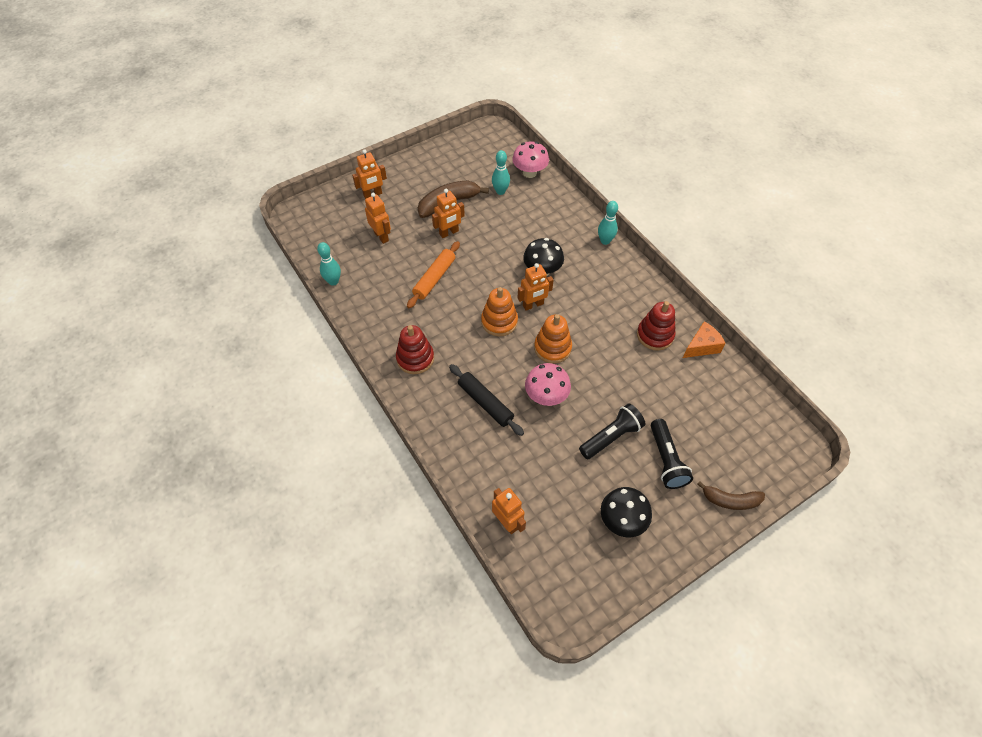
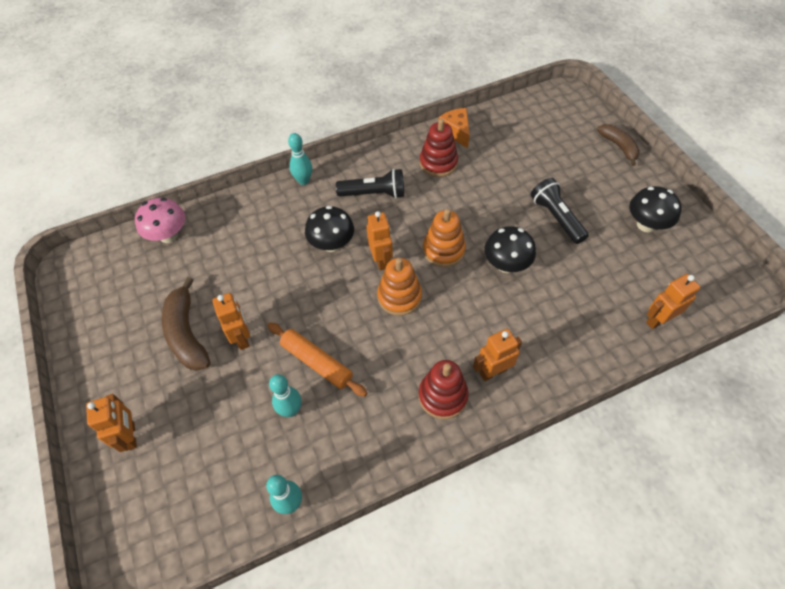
camera: 80 degrees left, 0 degrees up
orange robot [365,193,391,244] -> orange robot moved to [473,329,522,381]
black rolling pin [449,364,524,436] -> none
turquoise bowling pin [492,150,510,195] -> turquoise bowling pin moved to [269,374,302,417]
pink mushroom [525,363,571,406] -> black mushroom [484,226,536,273]
black flashlight [651,419,693,489] -> black flashlight moved to [336,169,404,199]
brown banana [697,481,765,510] -> brown banana turned 45 degrees counterclockwise [597,124,640,166]

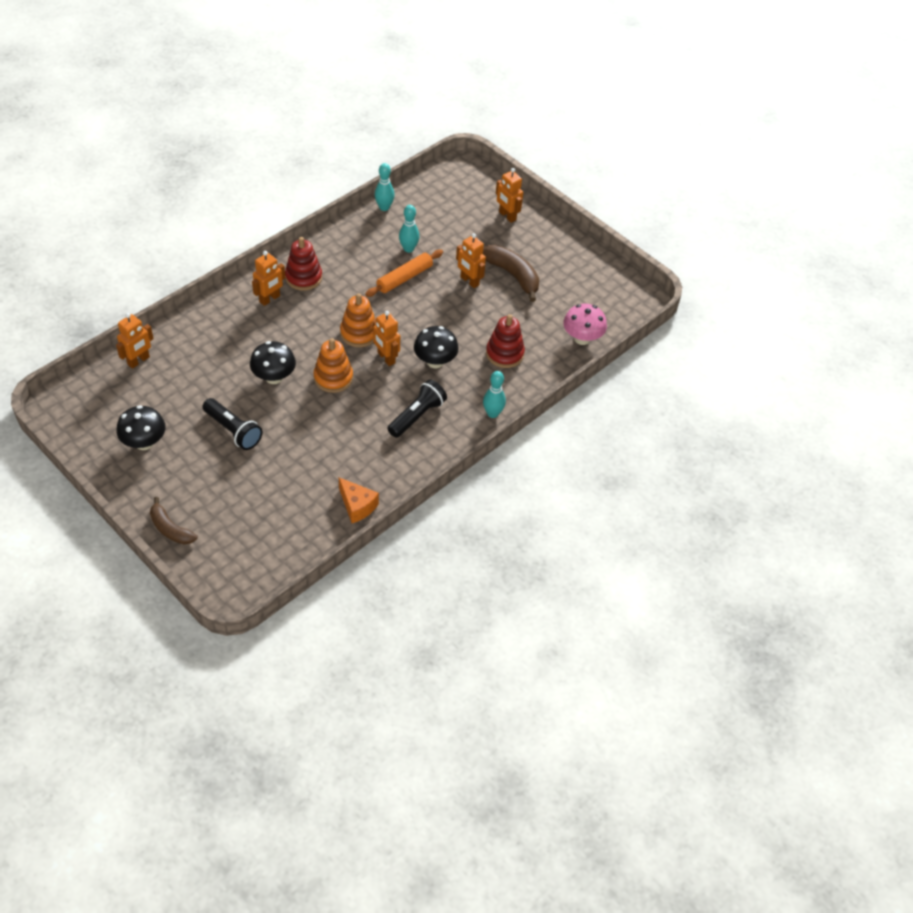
camera: 155 degrees right, 5 degrees down
orange rolling pin [267,322,367,397] -> orange rolling pin turned 60 degrees counterclockwise [365,250,443,297]
black flashlight [336,169,404,199] -> black flashlight turned 150 degrees clockwise [387,379,447,438]
red stacking toy [420,119,458,177] -> red stacking toy moved to [486,314,525,368]

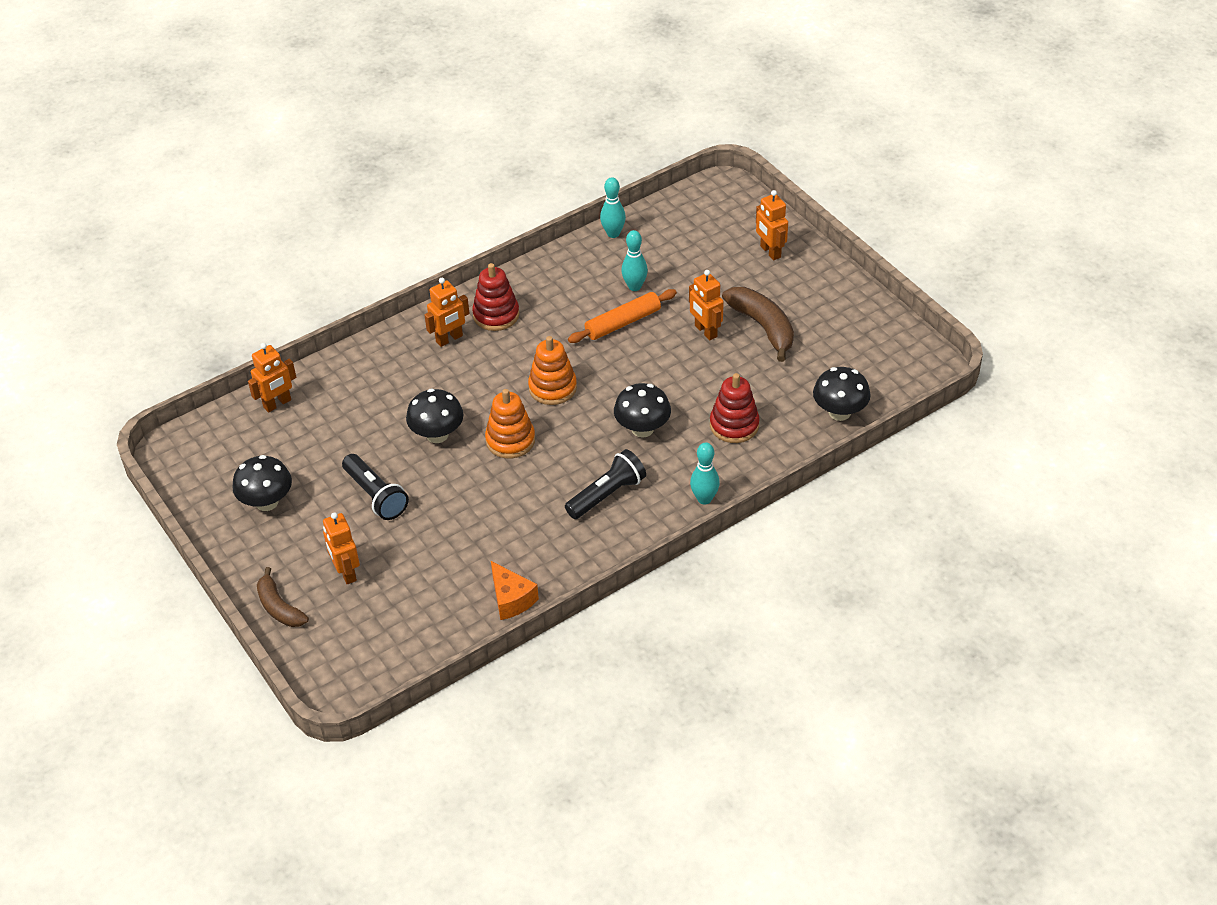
camera: 15 degrees right, 5 degrees down
orange robot [373,311,400,366] -> orange robot moved to [323,512,360,584]
pink mushroom [563,303,607,345] -> black mushroom [813,367,871,421]

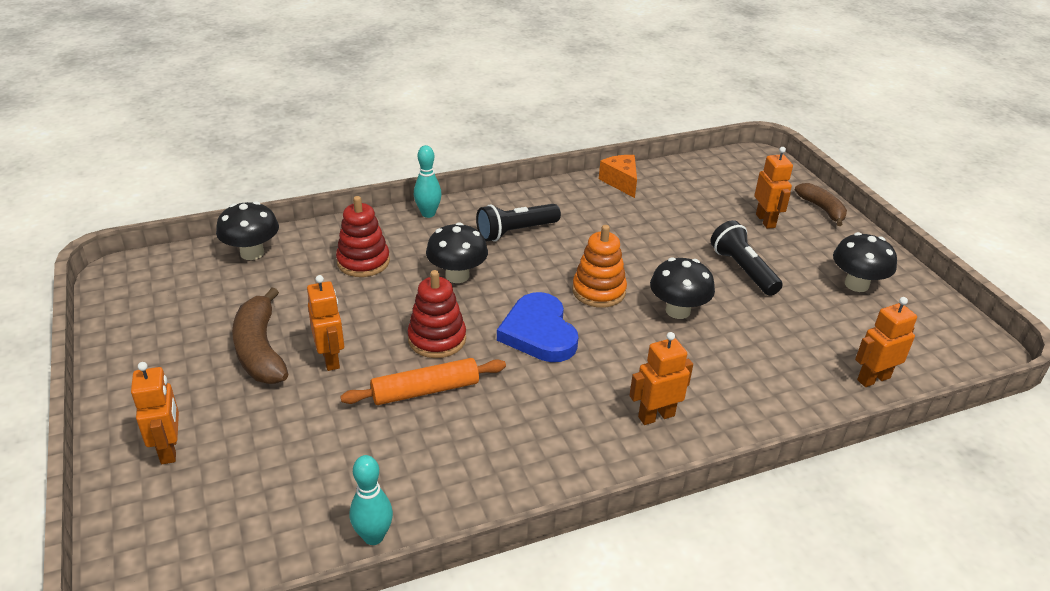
camera: 170 degrees left, 10 degrees down
red stacking toy [472,263,519,331] -> red stacking toy moved to [407,270,466,358]
orange stacking toy [528,336,577,405] -> blue heart [497,292,578,362]
turquoise bowling pin [621,230,648,291] -> none

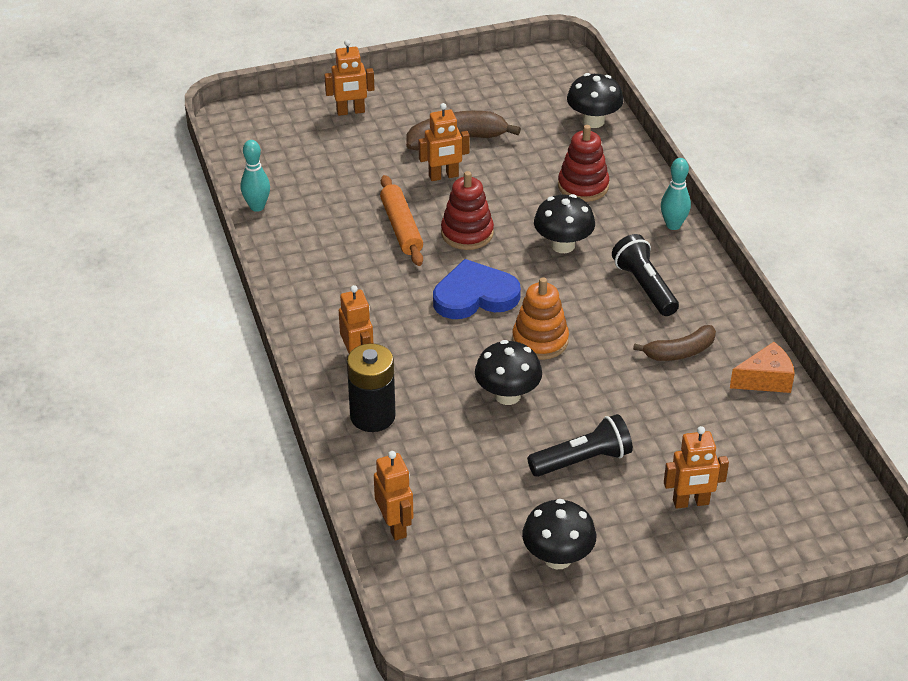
camera: 95 degrees right, 5 degrees up
brown banana [795,183,847,226] -> brown banana moved to [633,325,716,361]
none -> black battery [347,344,396,432]

